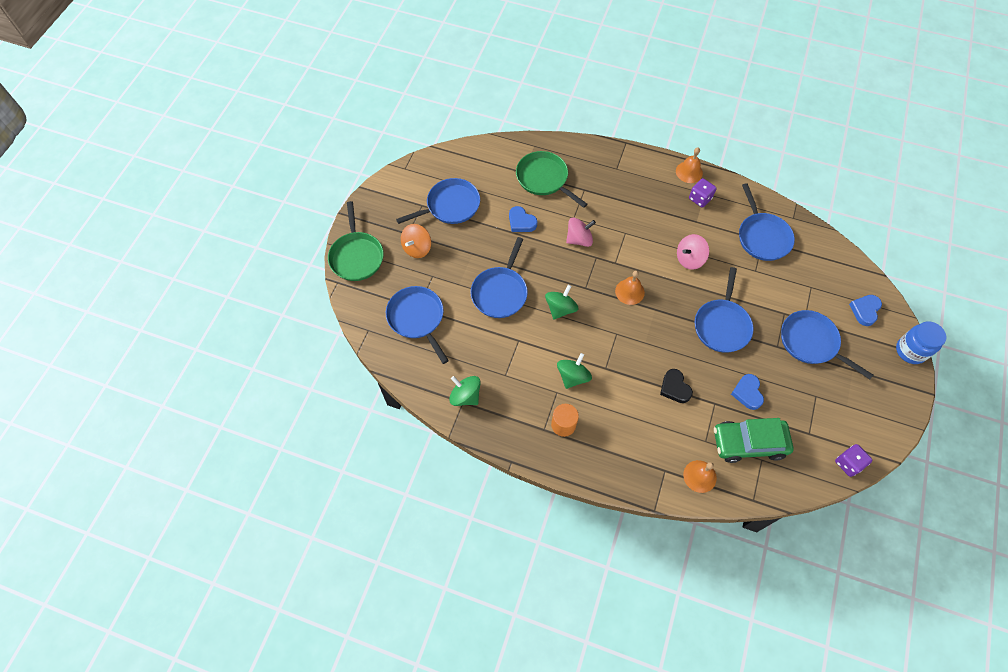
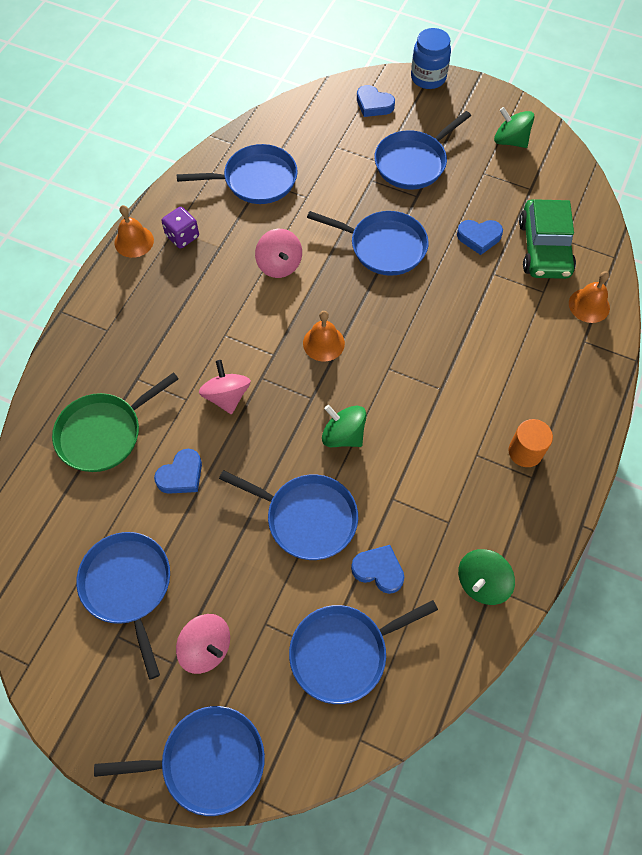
camera: 85 degrees left, 0 degrees up
green pan [328,201,384,281] -> blue pan [94,706,265,816]
orange spinning top [401,224,431,258] -> pink spinning top [176,614,230,674]
green spinning top [557,353,592,389] -> green spinning top moved to [494,107,534,148]
black heart [660,369,693,403] -> none
purple dice [835,444,872,477] -> none
none -> blue heart [351,545,405,594]

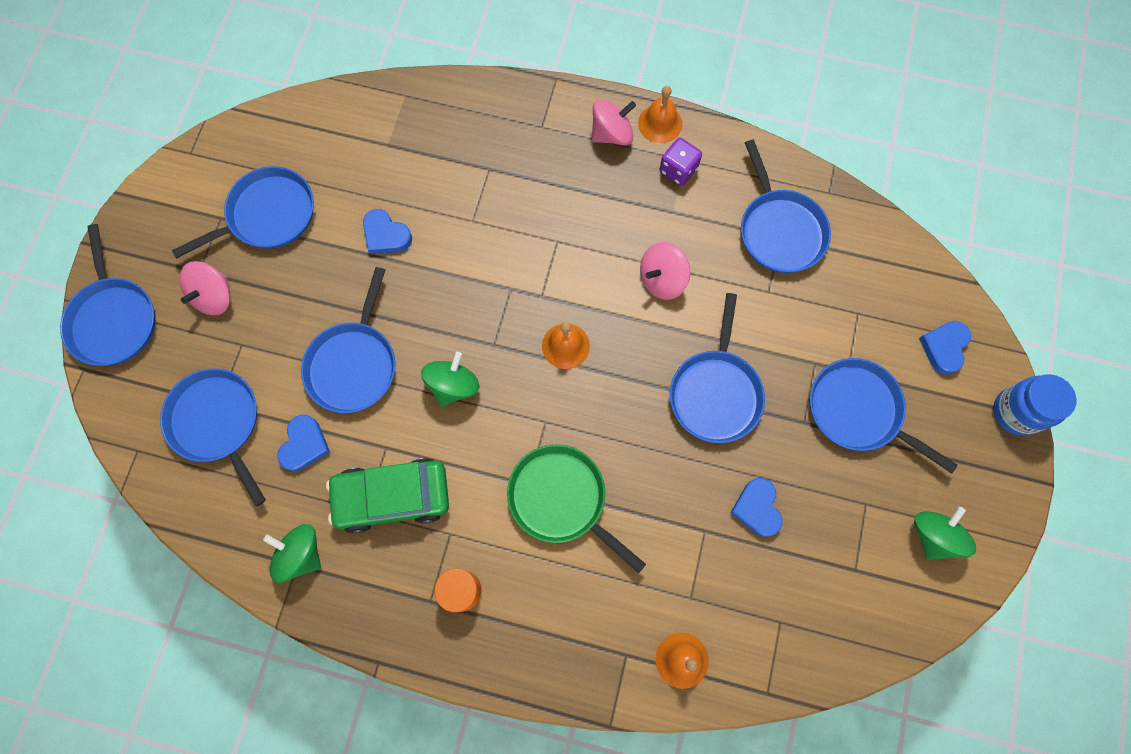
camera: 80 degrees right, 10 degrees up
green pan [52,372,179,472] -> green pan moved to [507,444,646,573]
pink spinning top [199,360,251,414] -> pink spinning top moved to [592,99,636,146]
green car [519,199,576,279] -> green car moved to [326,458,449,534]

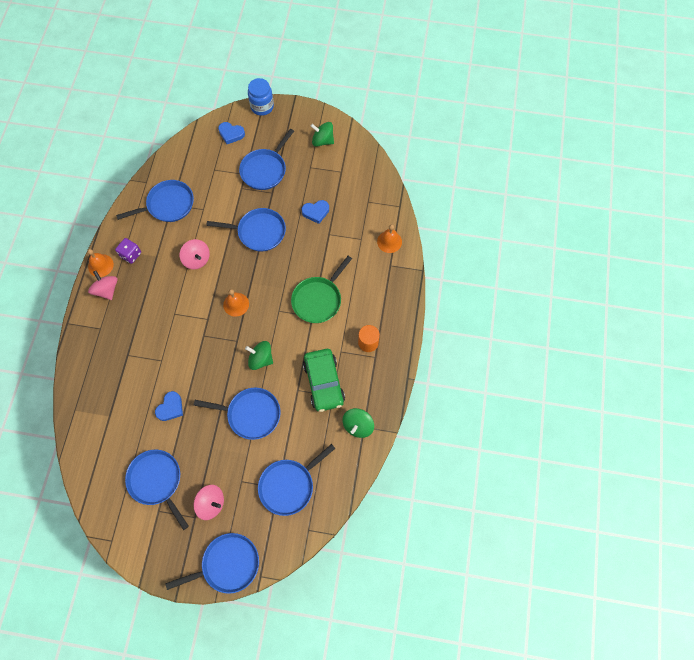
camera: 95 degrees left, 5 degrees down
blue heart [277,414,330,471] -> none

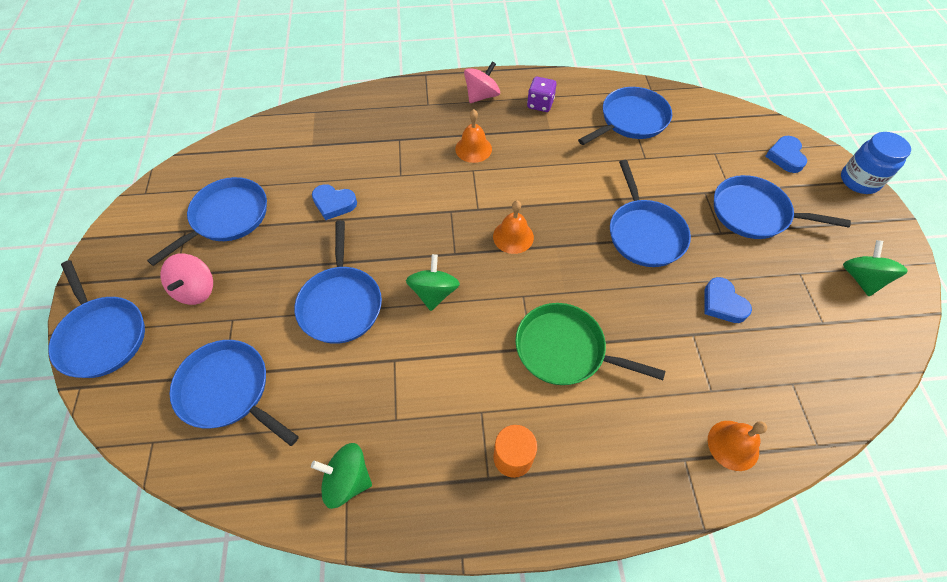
camera: 75 degrees right, 10 degrees down
orange bell [87,249,114,277] -> orange bell moved to [455,109,492,163]
blue pan [116,180,194,222] -> blue pan turned 90 degrees counterclockwise [578,87,672,145]
pink spinning top [180,239,210,269] -> none
green car [303,349,345,412] -> none

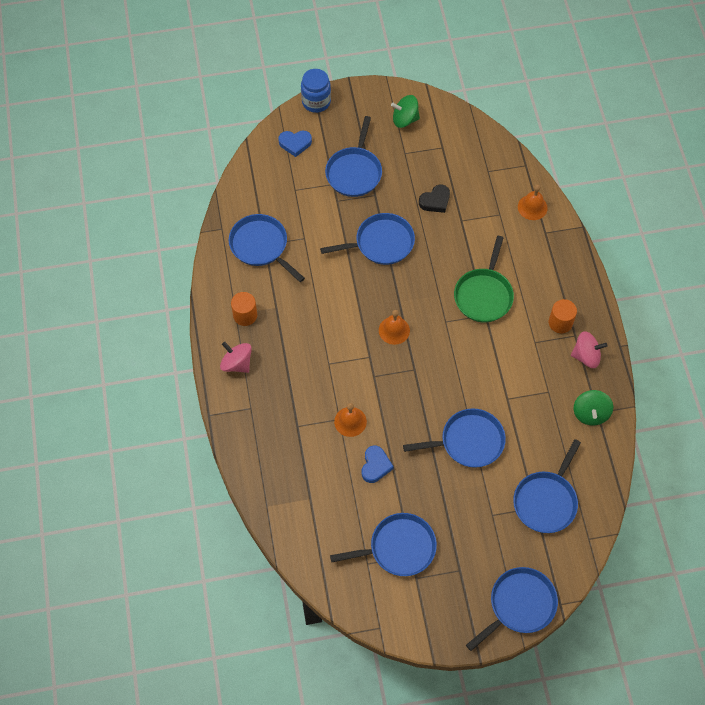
camera: 95 degrees left, 5 degrees up
blue pan [147,177,267,266] -> blue pan turned 135 degrees clockwise [330,513,437,576]
pink spinning top [161,253,213,305] -> pink spinning top moved to [571,331,608,368]
green spinning top [406,254,460,311] -> none
orange bell [455,109,492,163] -> orange bell moved to [334,403,367,437]
purple dice [527,77,557,112] -> orange cylinder [231,292,257,326]
blue heart [704,277,752,323] -> black heart [419,185,450,213]

